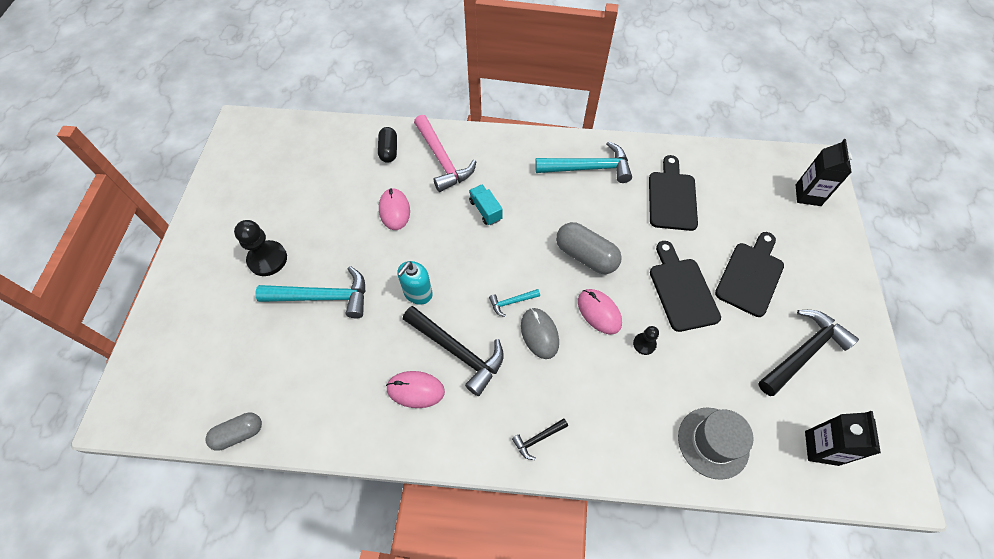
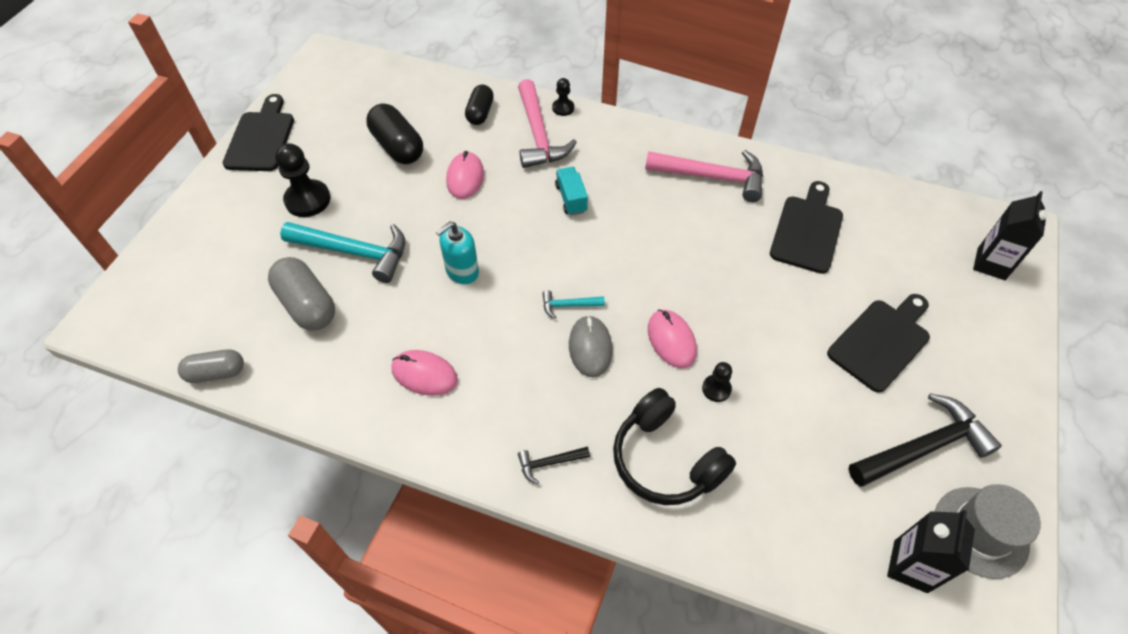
camera: 15 degrees right, 5 degrees down
black hammer [403,306,504,396] -> none
turquoise hammer [535,141,632,183] -> pink hammer [645,150,763,202]
grey capsule [556,222,622,274] -> grey capsule moved to [268,257,335,331]
black cutting board [650,241,721,332] -> black cutting board moved to [222,94,294,171]
grey hat [678,408,754,480] -> grey hat moved to [934,484,1041,579]
none -> black capsule [366,104,423,164]
none -> black pawn [552,78,574,116]
none -> black headphones [613,388,736,505]

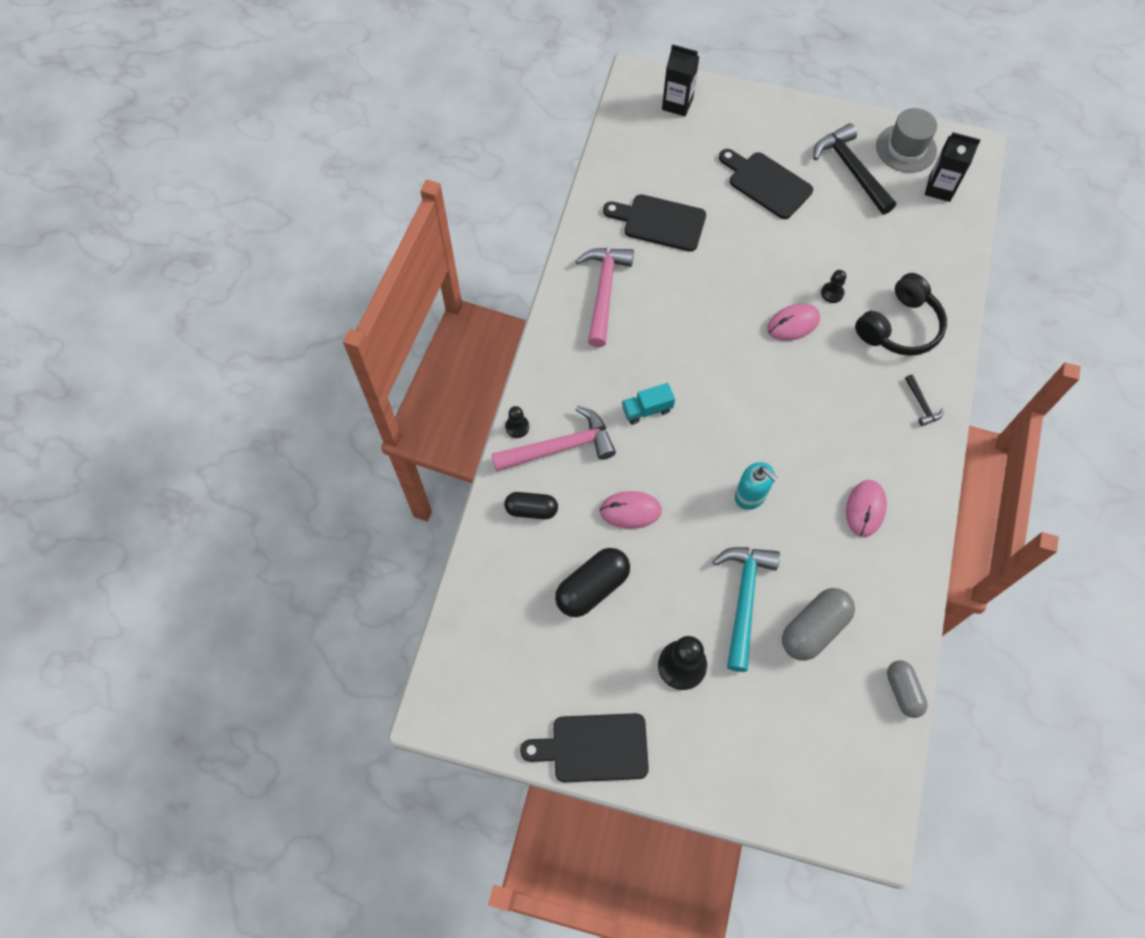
camera: 95 degrees left, 10 degrees up
turquoise hammer [542,290,605,319] -> none
grey mouse [569,315,613,378] -> none

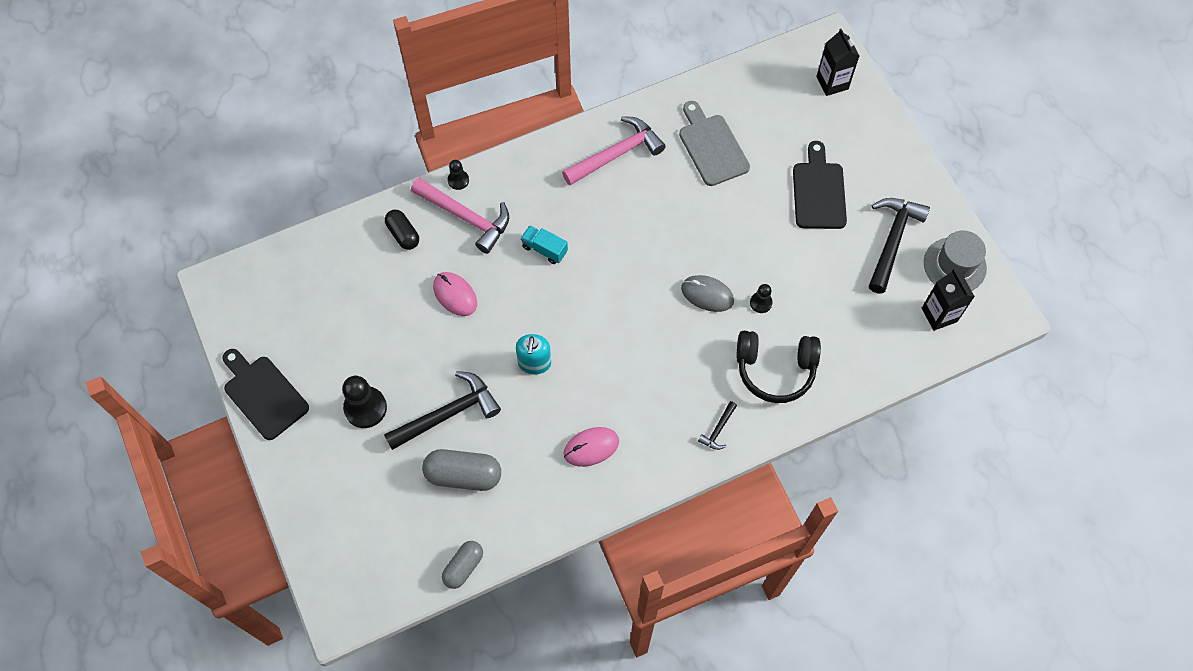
camera: 50 degrees right, 0 degrees up
black capsule [555,548,630,617] -> none
black cutting board [603,194,706,252] -> grey cutting board [679,101,750,186]
turquoise hammer [712,547,780,672] -> black hammer [384,371,501,450]
pink mouse [767,303,820,341] -> grey mouse [681,275,734,312]

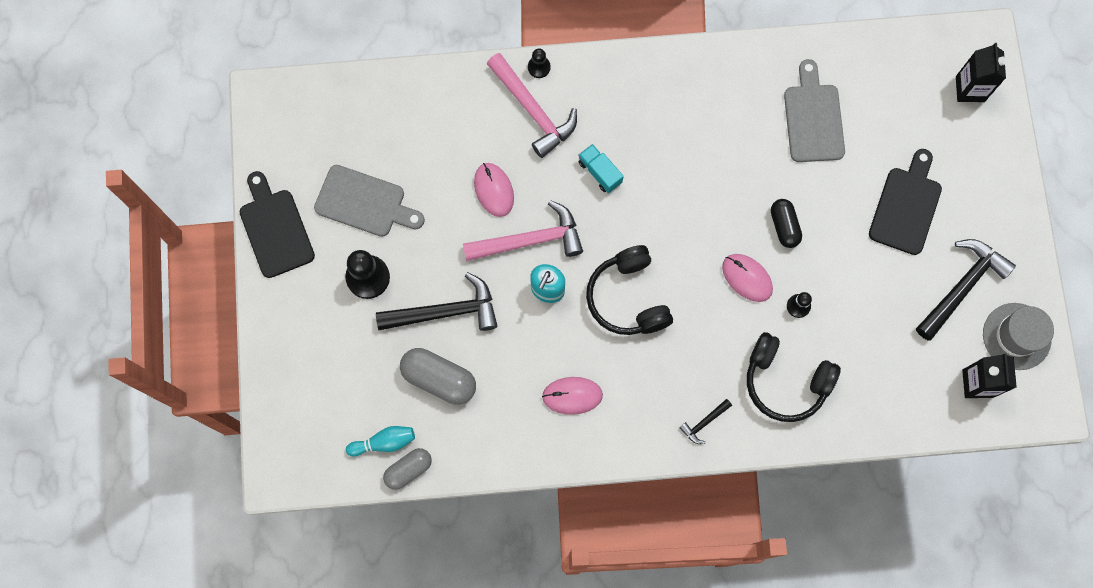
camera: 20 degrees right, 10 degrees up
black capsule [385,210,419,250] -> black capsule moved to [771,199,802,248]
pink hammer [562,116,666,185] -> pink hammer moved to [463,200,583,261]
grey mouse [681,275,734,312] -> pink mouse [722,254,773,302]
none -> grey cutting board [314,165,425,237]
none -> turquoise bowling pin [346,426,415,457]
none -> black headphones [586,245,673,335]

